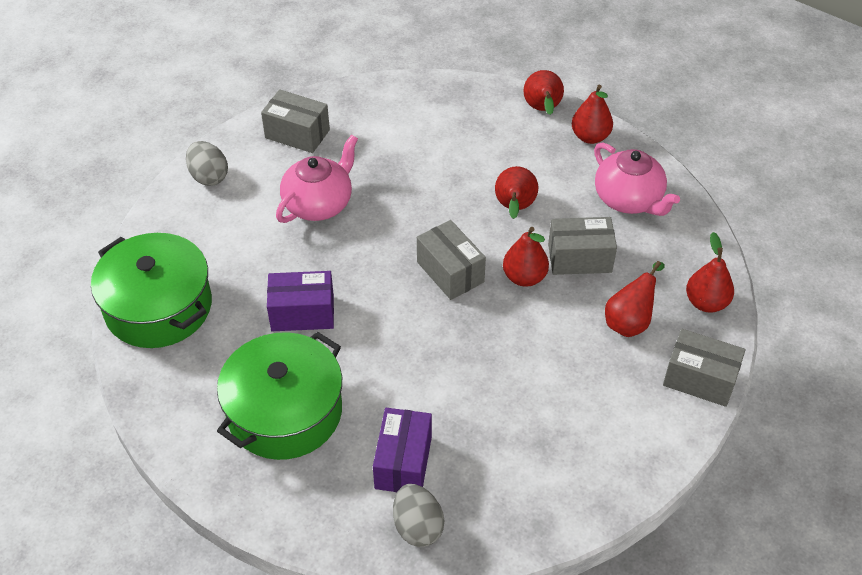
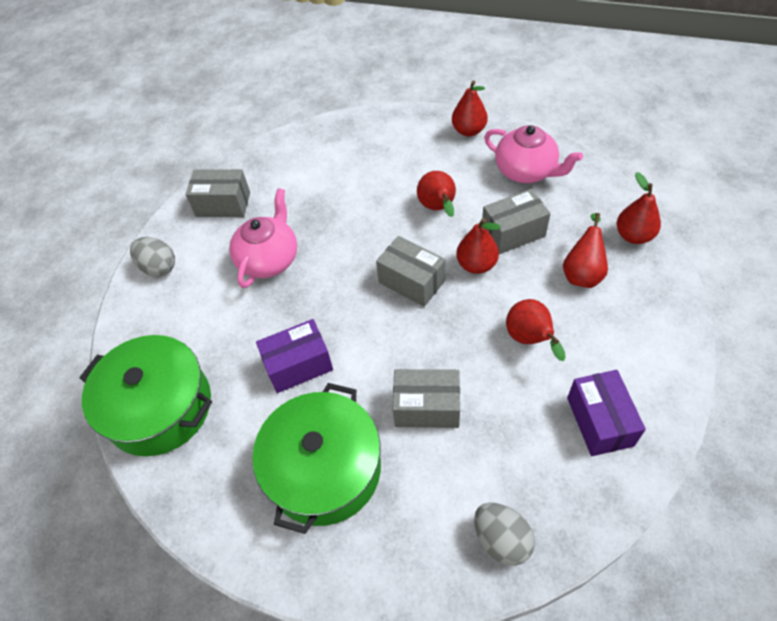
camera: 15 degrees left, 5 degrees up
purple box [373,408,432,492] -> purple box moved to [567,370,646,456]
red pear [523,70,564,115] -> red pear moved to [506,299,566,361]
grey box [663,329,746,407] -> grey box moved to [393,369,460,428]

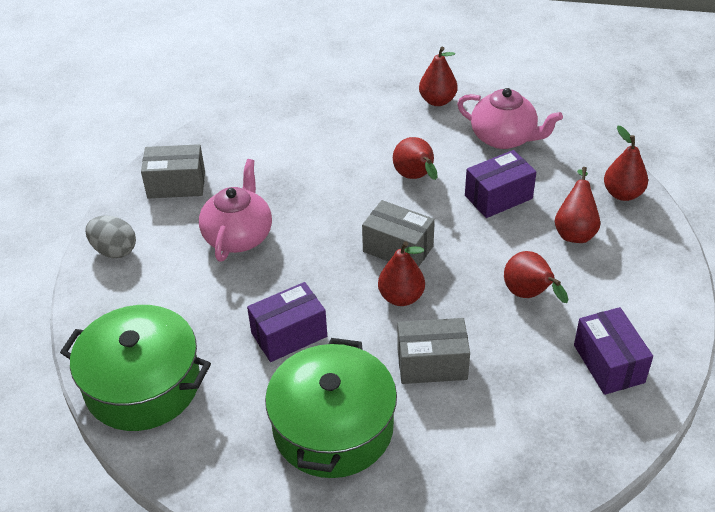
camera: 10 degrees left, 10 degrees down
red pear [456,218,500,274] -> red pear moved to [378,242,425,306]
grey egg [474,503,535,566] -> none
grey box [482,189,551,254] -> purple box [465,150,536,218]

